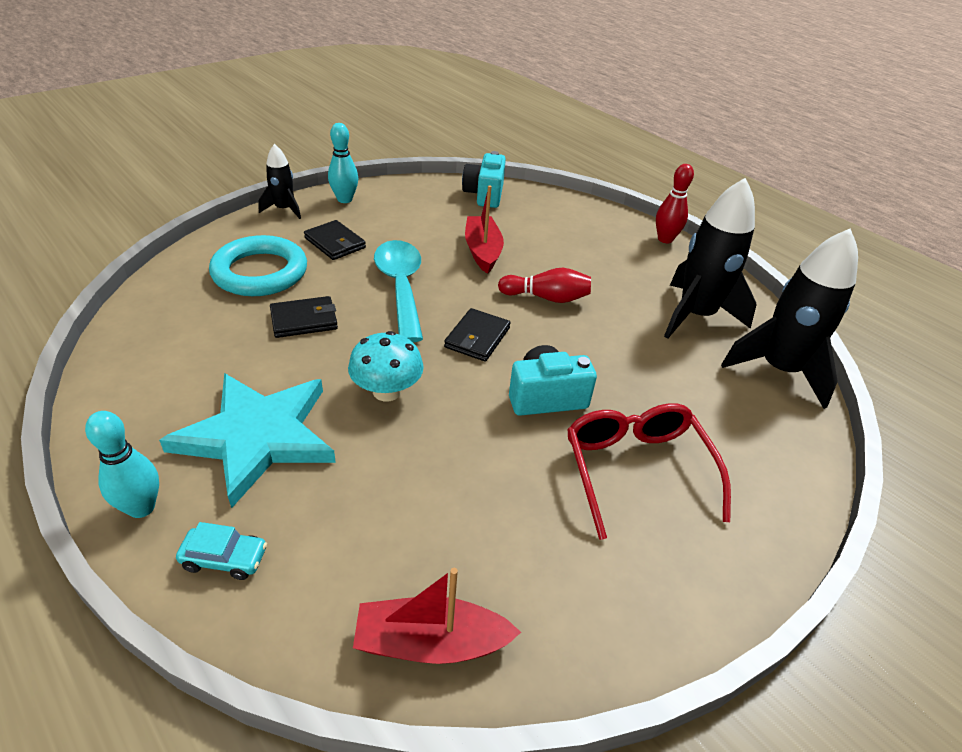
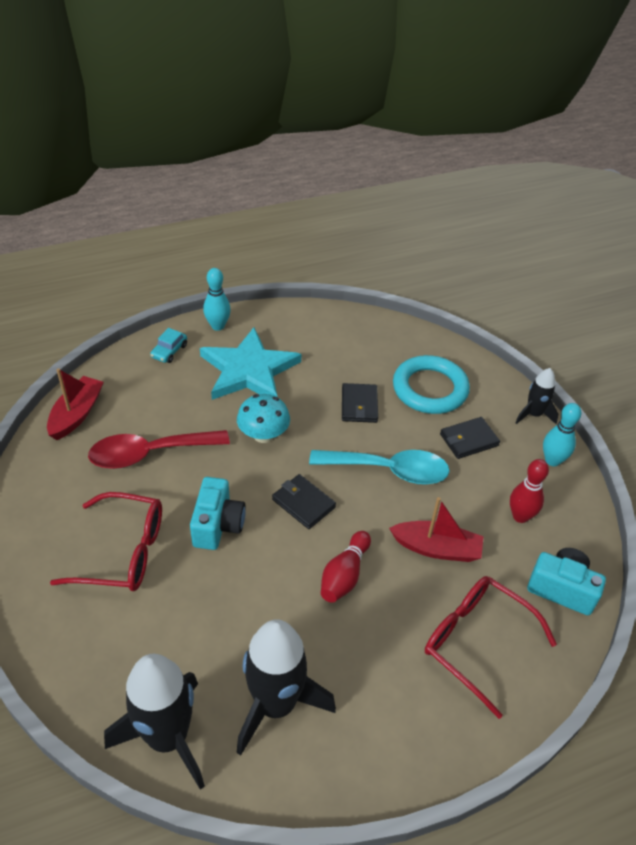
camera: 110 degrees right, 5 degrees up
red bowling pin [656,164,694,243] -> red bowling pin moved to [510,459,549,523]
none -> red spoon [88,430,230,469]
none -> red glasses [425,576,557,719]

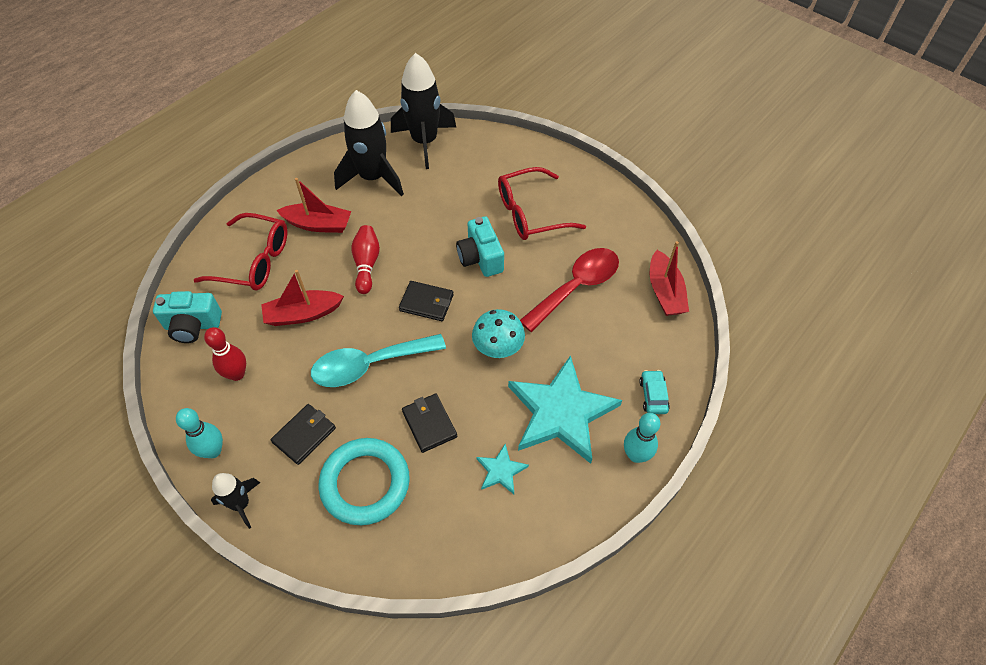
camera: 155 degrees right, 10 degrees up
none -> red boat [276,178,351,233]
none -> turquoise star [476,444,529,494]

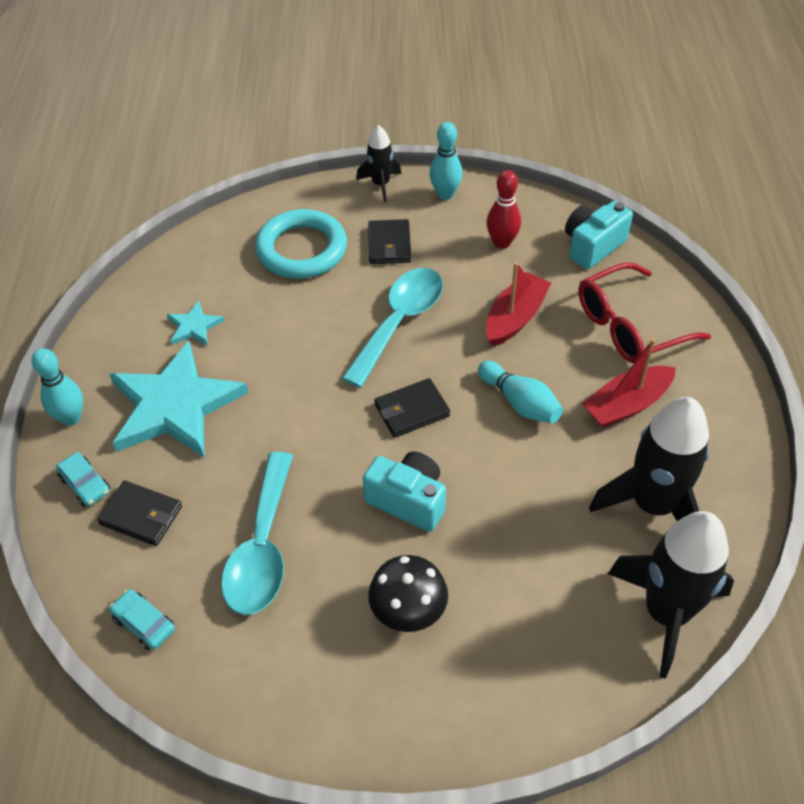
camera: 140 degrees right, 5 degrees down
red bowling pin [351,225,380,294] -> turquoise bowling pin [478,361,563,423]
black wallet [402,394,457,453] -> black wallet moved to [97,481,182,546]
turquoise mushroom [472,309,525,358] -> none
red glasses [498,167,586,240] -> black mushroom [368,555,448,632]
red spoon [520,248,619,332] -> turquoise spoon [221,452,293,615]
red boat [650,241,689,316] -> turquoise car [109,589,175,650]

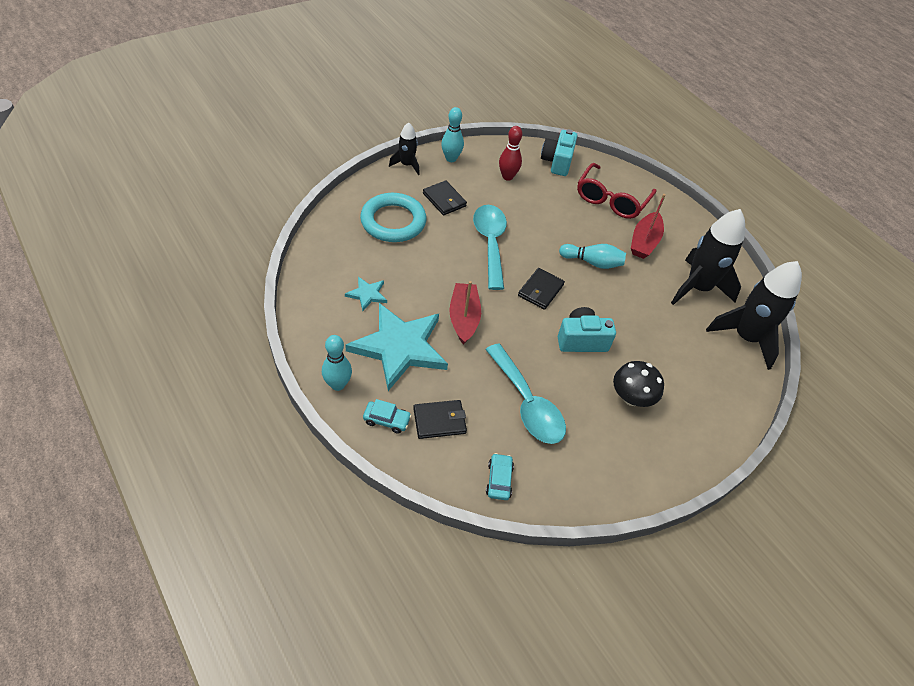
camera: 40 degrees left, 0 degrees up
turquoise car [109,589,175,650] -> turquoise car turned 90 degrees clockwise [486,453,514,500]
red boat [486,262,551,346] -> red boat moved to [449,281,481,345]

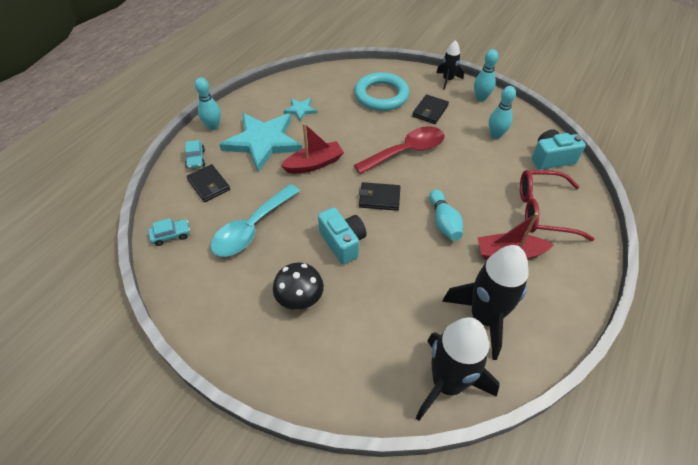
camera: 70 degrees right, 0 degrees up
turquoise spoon [473,205,507,290] -> red spoon [354,126,444,174]
red bowling pin [499,126,522,181] -> turquoise bowling pin [489,86,516,139]

